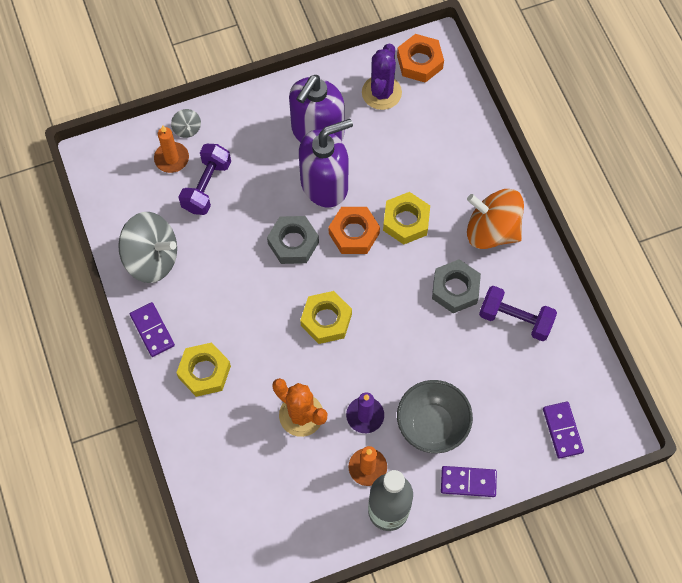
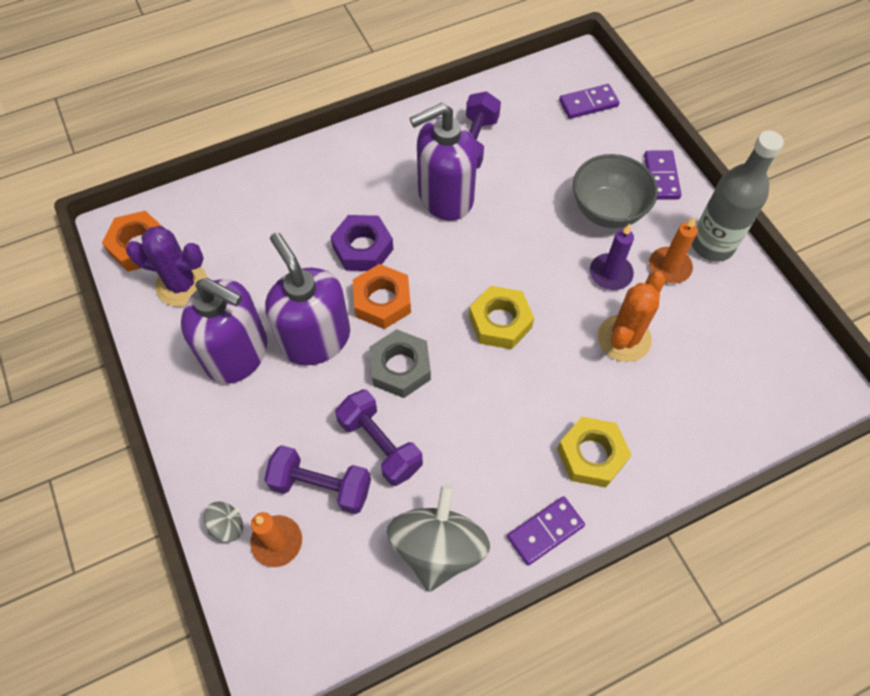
camera: 95 degrees left, 5 degrees down
yellow nut [383,192,430,245] -> purple nut [330,215,393,271]
grey nut [432,259,481,313] -> purple soap dispenser [410,103,477,221]
orange spinning top [467,189,524,249] -> none
none -> purple dumbbell [335,389,423,486]

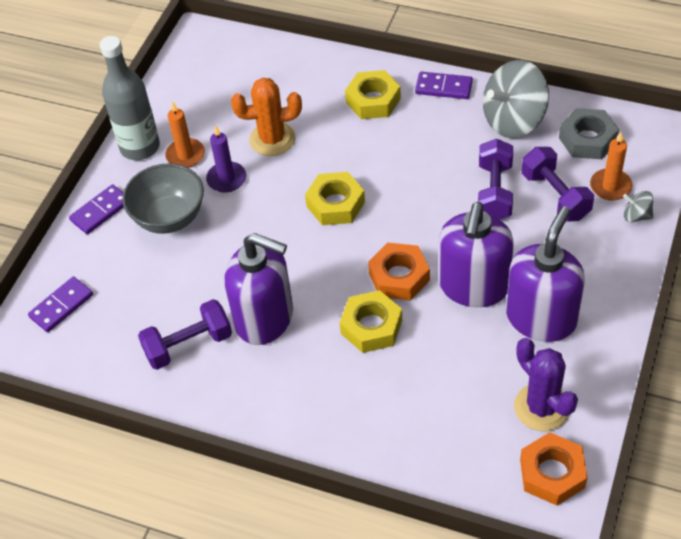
camera: 130 degrees left, 10 degrees down
purple soap dispenser [181,278,267,384] -> purple soap dispenser turned 45 degrees clockwise [506,206,585,342]
purple nut [330,215,393,271] -> yellow nut [340,290,402,353]
grey nut [369,329,431,398] -> grey nut moved to [559,108,619,159]
purple domino [559,84,620,119] -> purple domino turned 75 degrees counterclockwise [28,277,93,332]

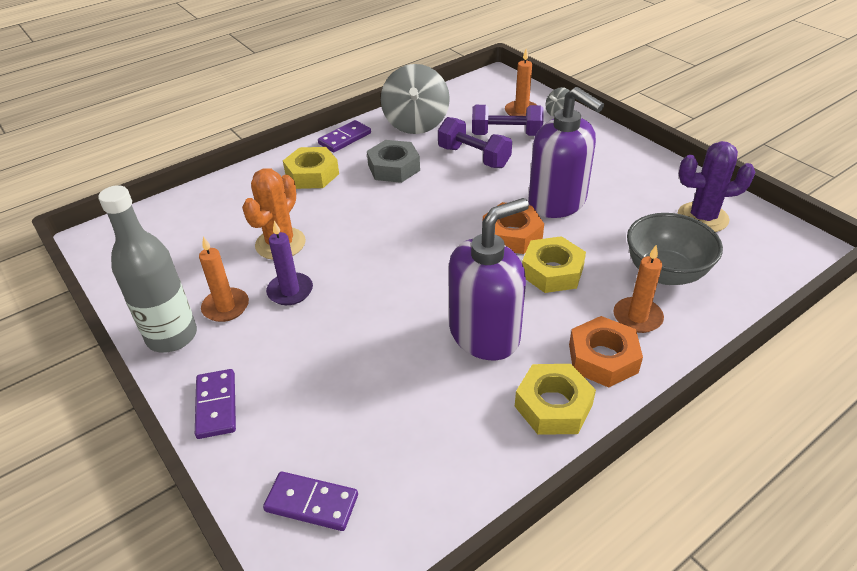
camera: 60 degrees left, 10 degrees down
purple domino [28,277,93,332] -> purple domino turned 60 degrees counterclockwise [263,471,358,531]
grey bowl [122,163,204,234] -> grey bowl moved to [627,213,723,285]
purple dumbbell [138,299,232,370] -> none
yellow nut [305,172,365,225] -> yellow nut moved to [515,364,596,435]
purple soap dispenser [506,206,585,342] -> none
orange nut [520,432,588,506] -> orange nut moved to [569,316,643,387]
grey nut [559,108,619,159] -> grey nut moved to [367,140,420,183]
none -> orange candle [614,245,664,333]

